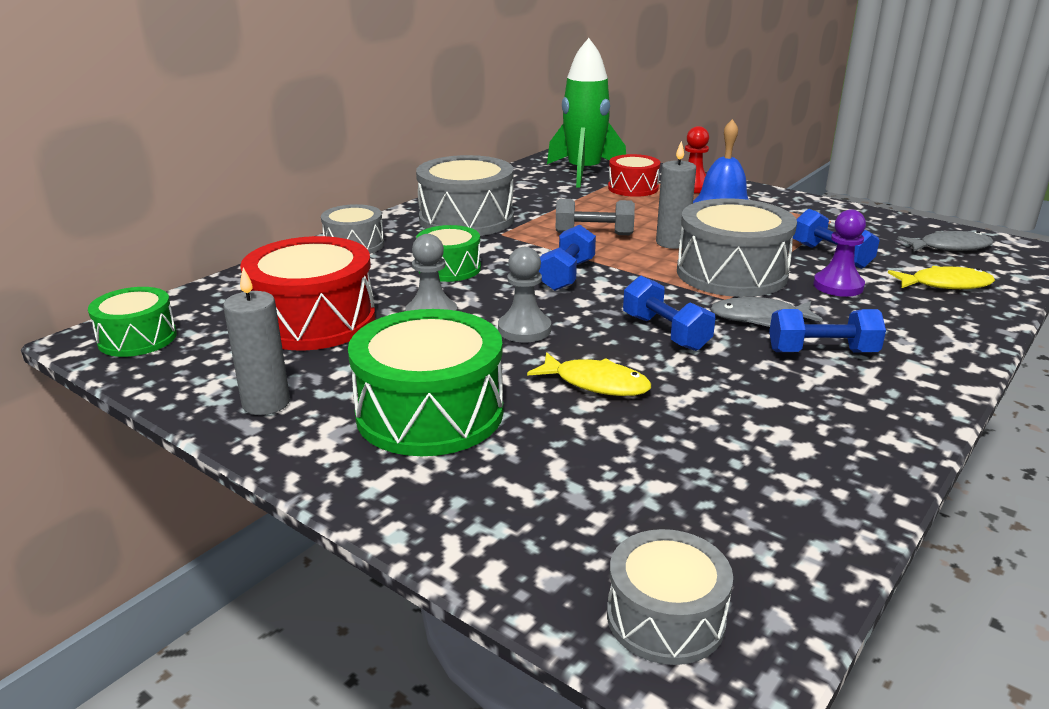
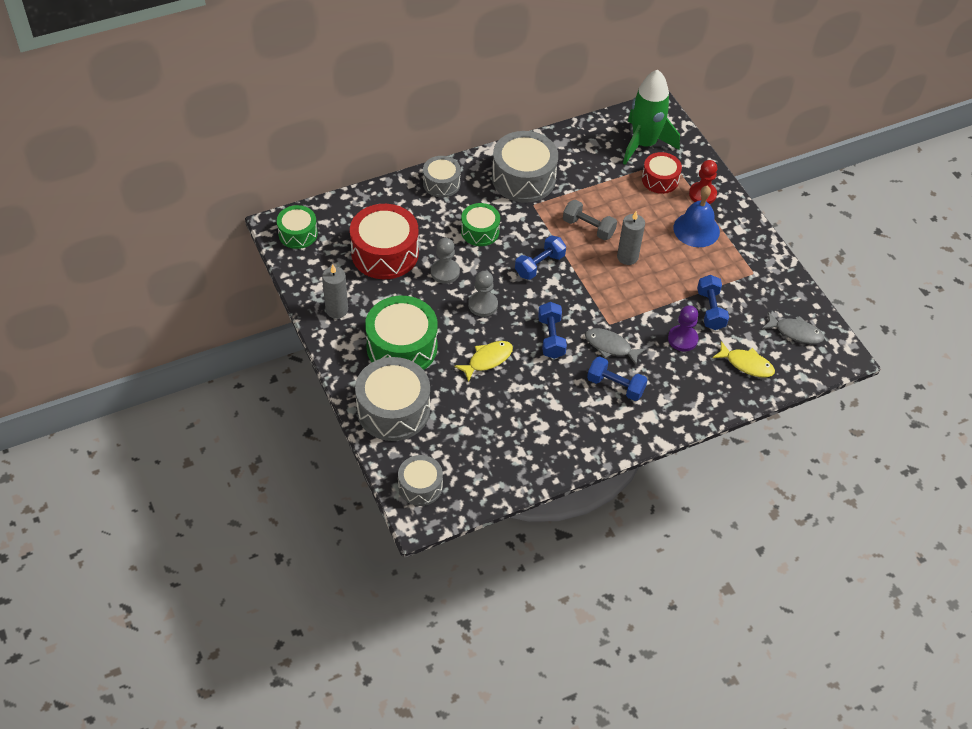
camera: 25 degrees right, 25 degrees up
yellow fish [527,352,651,396] -> yellow fish turned 90 degrees counterclockwise [454,341,513,382]
grey drum [677,198,797,297] -> grey drum moved to [355,357,430,441]

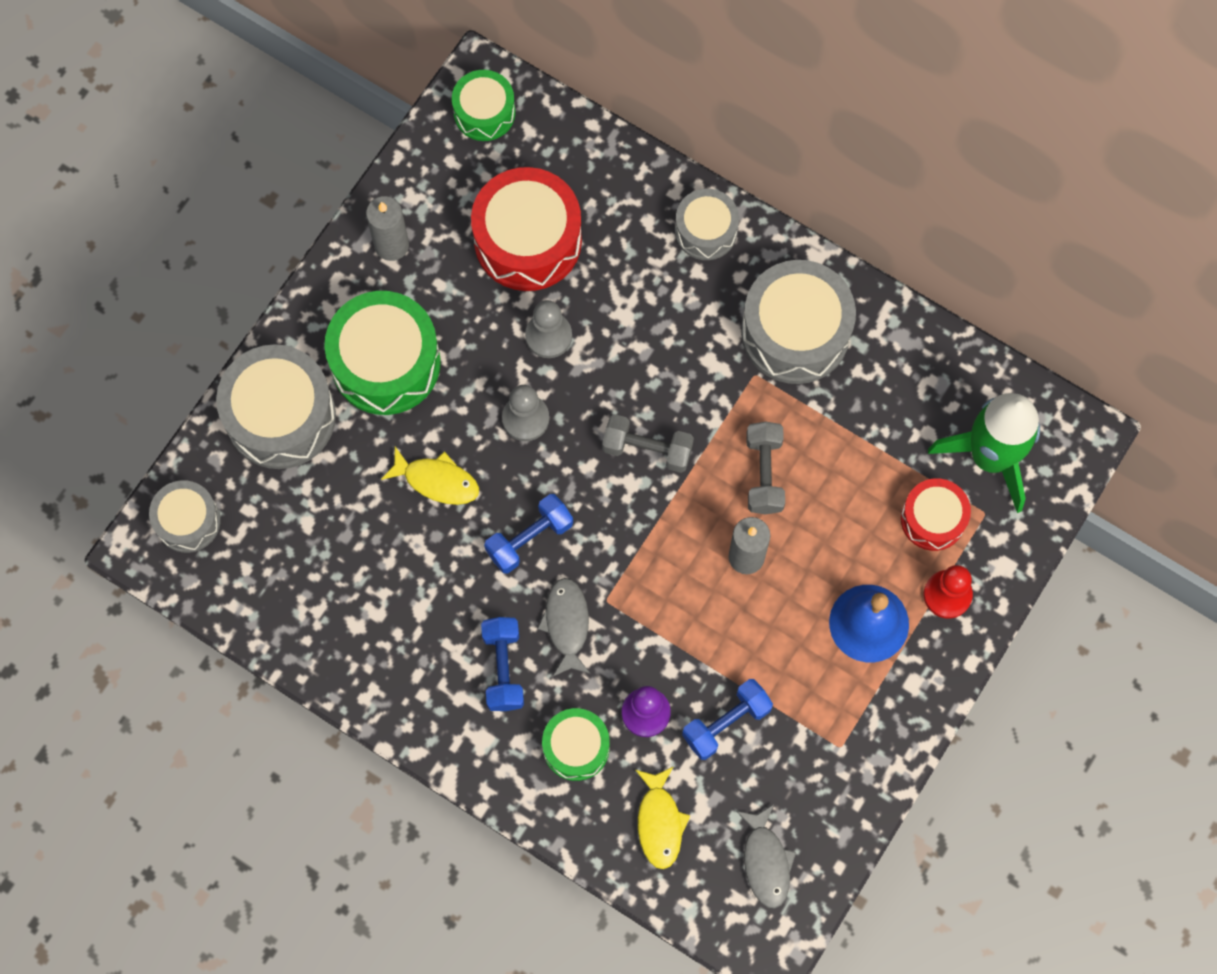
camera: 60 degrees right, 20 degrees up
green drum [461,203,500,246] -> green drum moved to [542,708,610,781]
blue dumbbell [515,235,566,280] -> grey dumbbell [602,414,694,473]

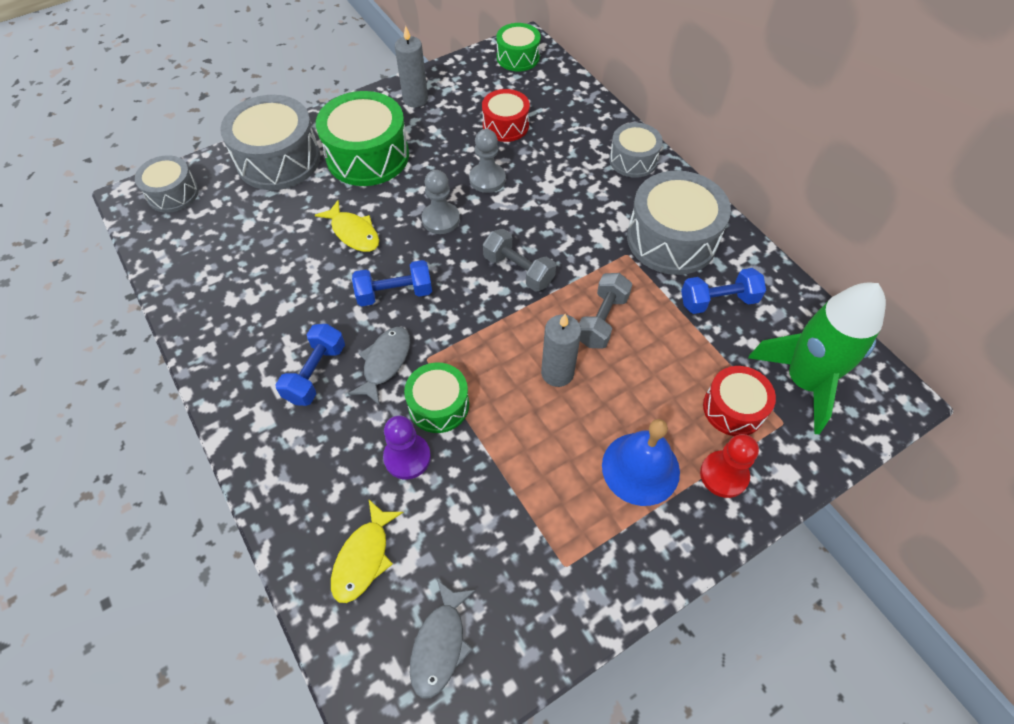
camera: 25 degrees right, 15 degrees down
red drum [471,167,582,291] -> red drum [482,89,530,142], size x0.58
green drum [542,708,610,781] -> green drum moved to [404,362,469,433]
blue dumbbell [682,679,773,760] -> blue dumbbell moved to [681,268,766,314]

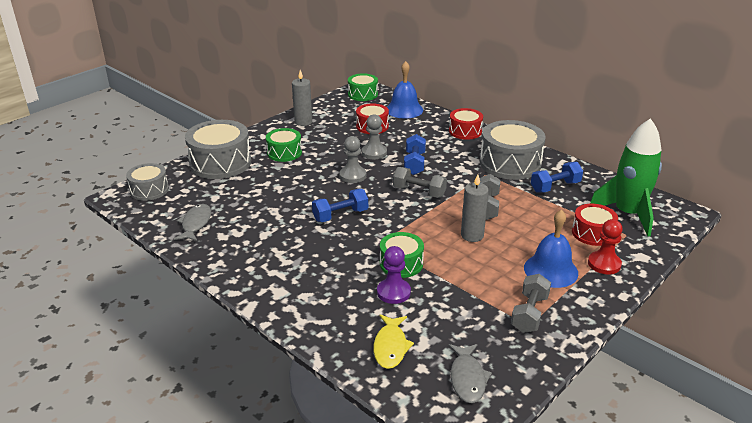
camera: 15 degrees left, 25 degrees down
blue dumbbell [275,324,345,406] -> blue dumbbell moved to [404,134,426,175]
yellow fish [315,200,379,252] -> none
green drum [316,91,409,186] -> green drum [266,128,302,162], size x0.58
grey fish [348,327,410,405] -> grey fish moved to [174,204,211,241]
grey drum [609,123,663,178] -> red drum [449,108,483,140]
none -> blue bell [387,61,423,119]
none -> grey dumbbell [511,274,551,333]

